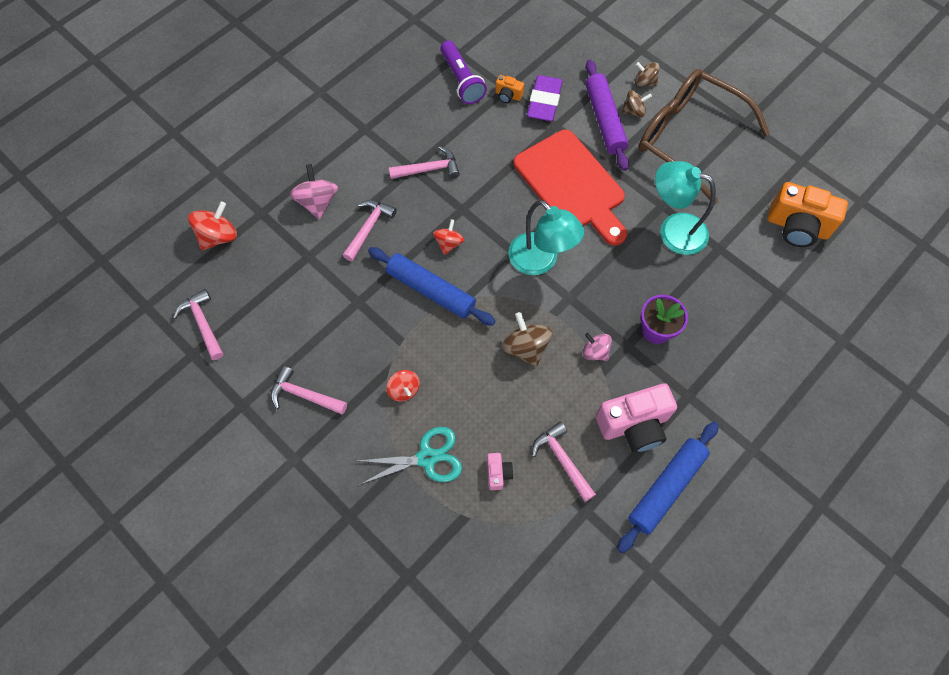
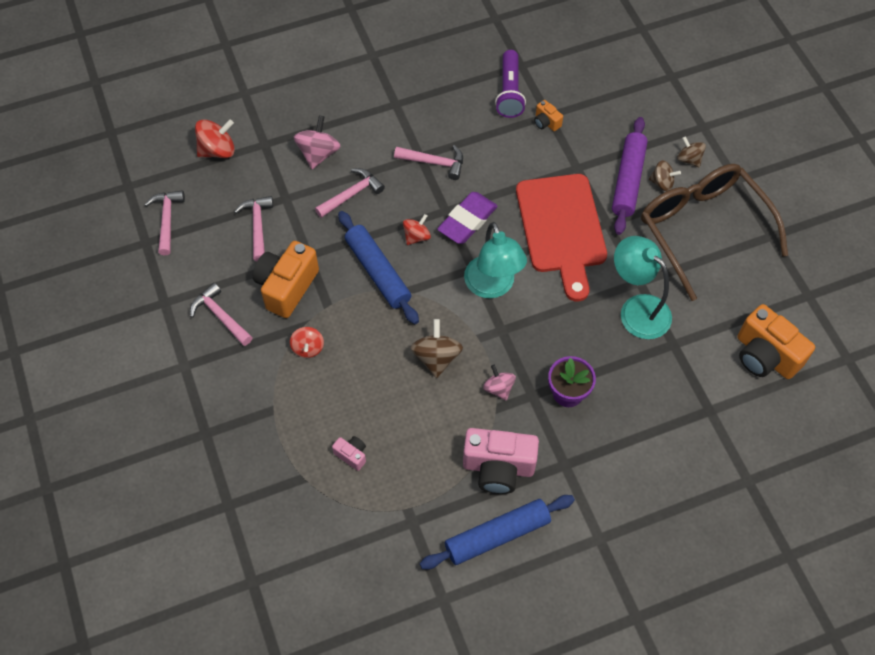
camera: 25 degrees right, 5 degrees down
turquoise scissors [357,427,462,485] -> none
pink camera [487,453,514,490] -> pink camera turned 75 degrees counterclockwise [332,436,366,471]
purple eraser [527,75,563,121] -> purple eraser moved to [437,192,498,244]
pink hammer [532,422,596,502] -> pink hammer moved to [234,196,273,261]
none -> orange camera [253,241,319,318]

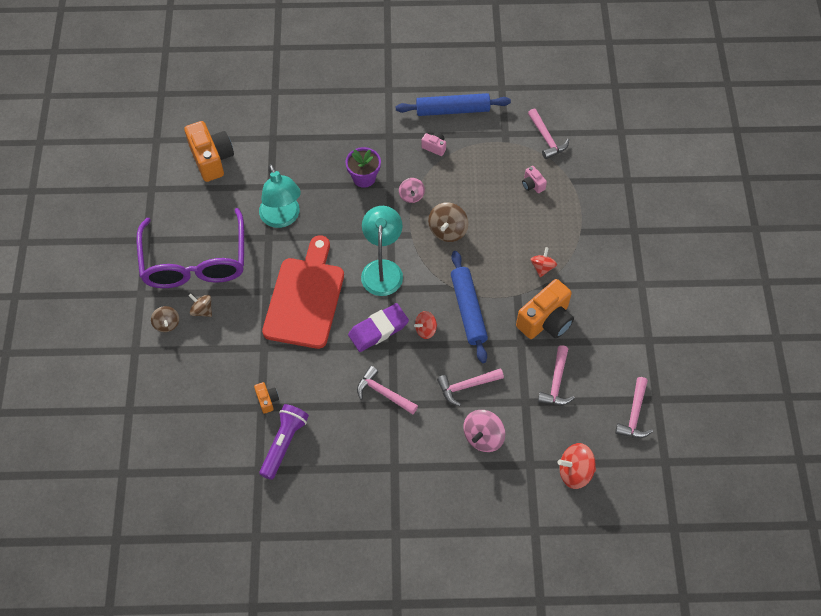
camera: 160 degrees left, 0 degrees up
pink hammer [190,283,252,346] -> pink hammer moved to [528,109,569,159]
pink camera [463,428,539,494] -> pink camera [421,132,446,156], size x0.46
purple rolling pin [612,117,648,235] -> none
brown glasses [641,164,788,301] -> purple glasses [137,208,244,288]

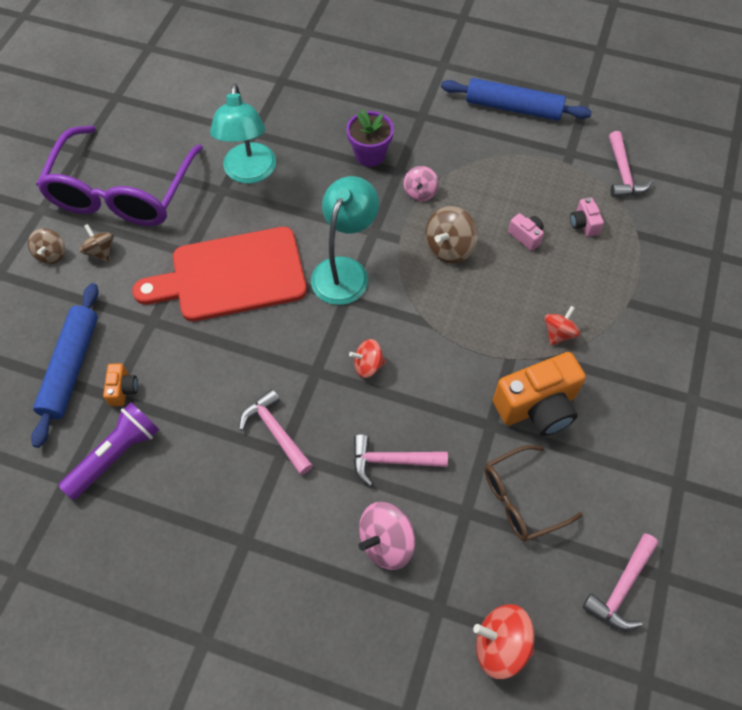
camera: 20 degrees right, 0 degrees up
orange camera [184,121,234,182] -> none
red cutting board [262,236,344,349] -> red cutting board turned 135 degrees counterclockwise [132,227,307,321]
purple eraser [348,303,409,352] -> none
pink camera [421,132,446,156] -> pink camera moved to [508,213,544,251]
blue rolling pin [451,251,488,363] -> blue rolling pin moved to [31,283,99,448]
pink hammer [538,345,575,405] -> brown glasses [484,445,583,542]

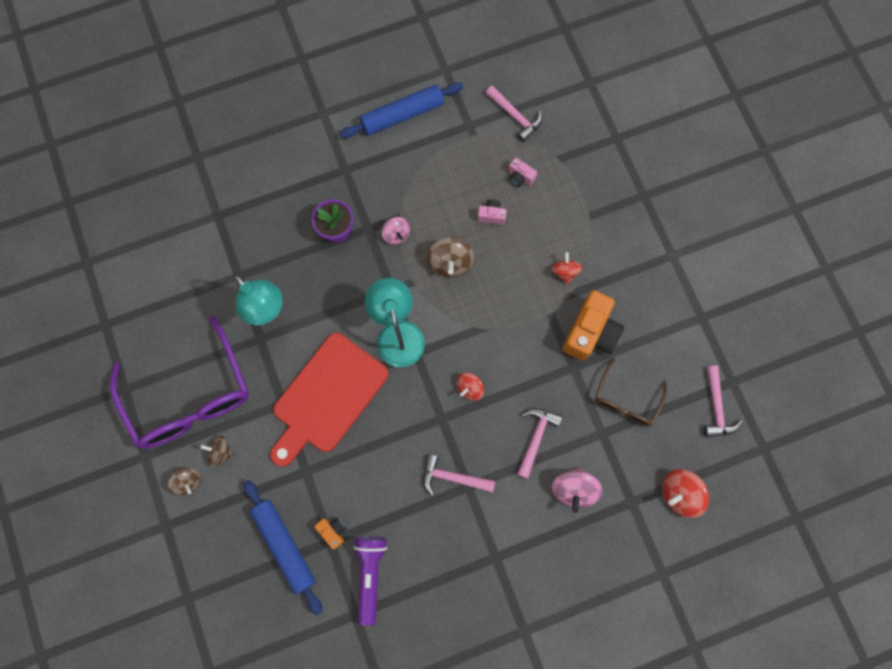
camera: 40 degrees left, 15 degrees up
pink hammer [353,434,448,486] -> pink hammer turned 150 degrees clockwise [517,408,562,479]

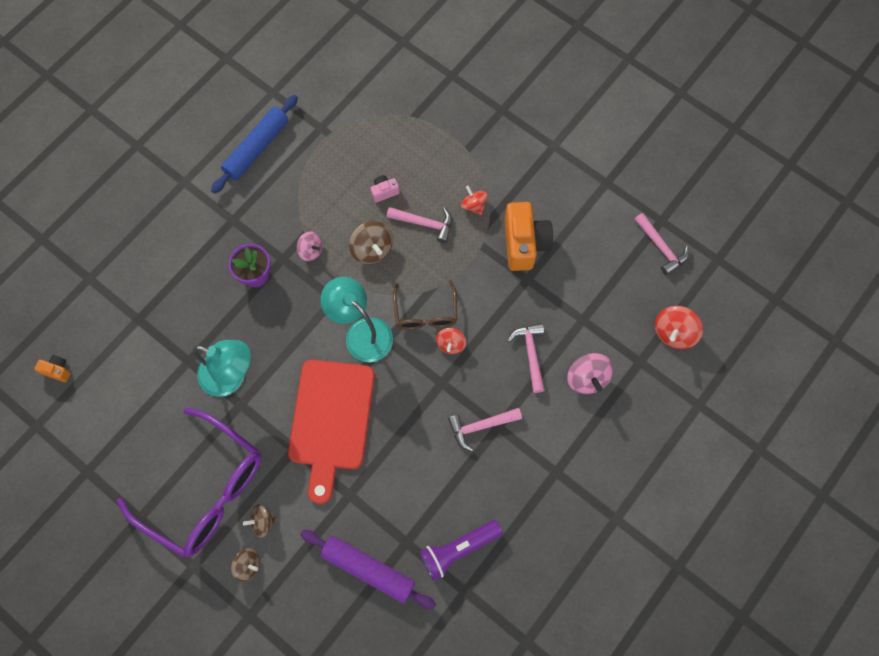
camera: 30 degrees left, 5 degrees down
blue rolling pin [244,480,322,615] -> purple rolling pin [300,530,436,610]
orange camera [314,518,346,549] -> orange camera moved to [34,355,71,382]
purple flashlight [353,537,387,626] -> purple flashlight turned 90 degrees counterclockwise [420,520,503,580]
pink hammer [485,85,542,142] -> pink hammer moved to [387,207,452,243]
pink camera [509,158,537,187] -> none
brown glasses [595,357,667,427] -> brown glasses moved to [393,279,457,329]

